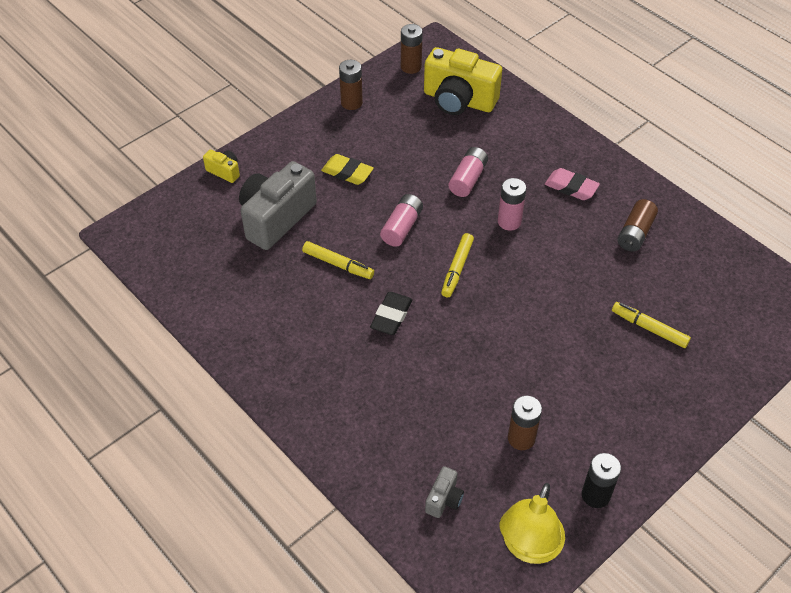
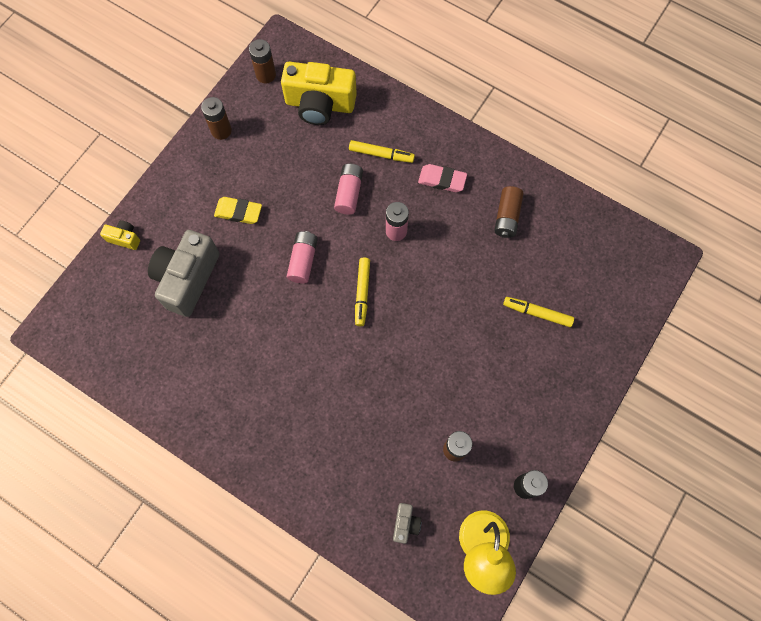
camera: 15 degrees left, 20 degrees up
yellow marker [302,241,374,279] -> yellow marker moved to [349,140,415,163]
black eraser [370,292,412,335] -> none

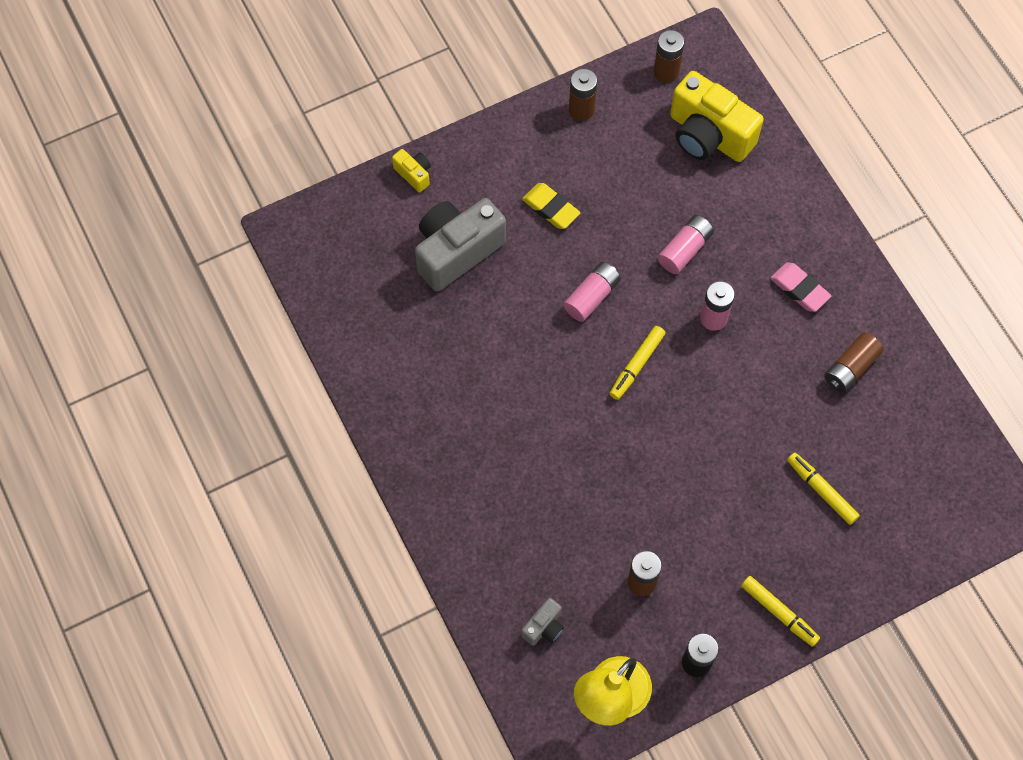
camera: 30 degrees right, 5 degrees down
yellow marker [349,140,415,163] -> yellow marker moved to [741,576,820,647]

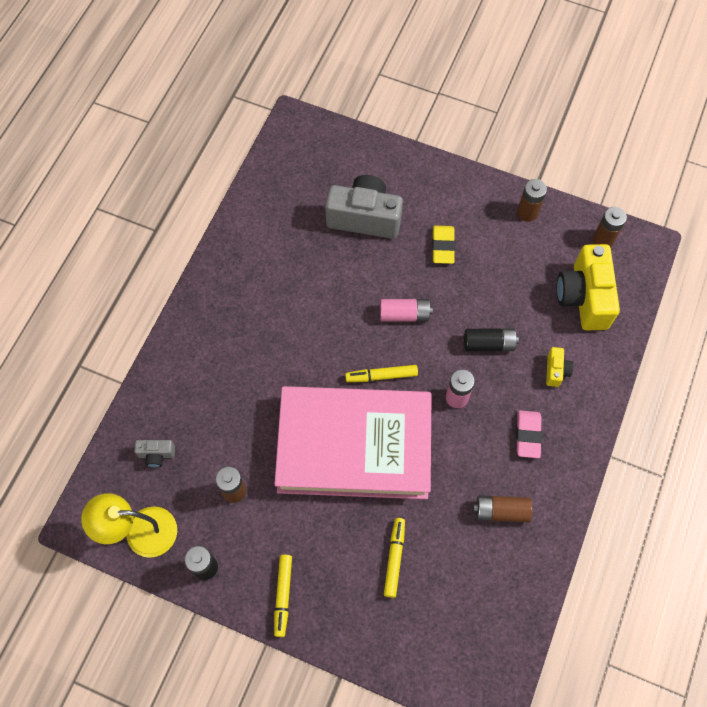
camera: 50 degrees right, 0 degrees up
yellow camera [392,149,431,192] -> yellow camera moved to [546,347,573,387]
pink battery [658,215,714,274] -> black battery [464,328,519,352]
none -> pink book [274,386,432,499]

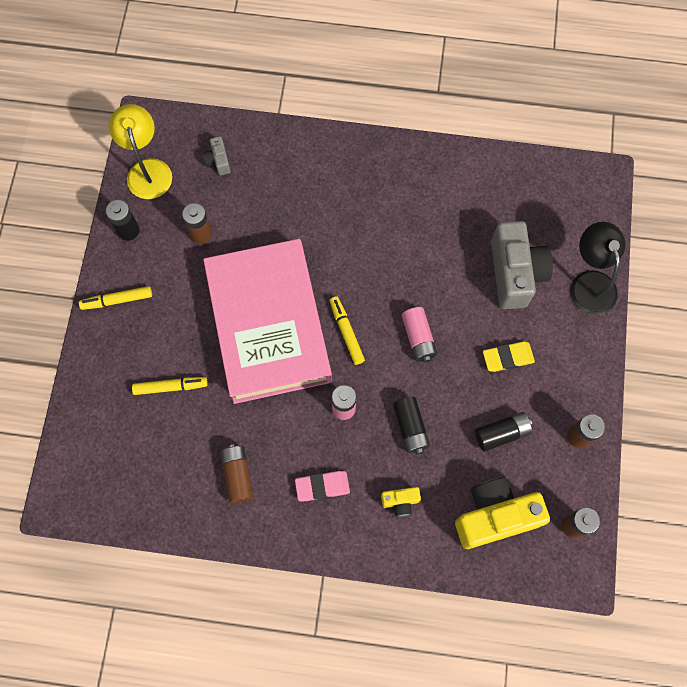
camera: 75 degrees right, 5 degrees up
none -> black battery [475,412,532,452]
none -> black lamp [570,222,626,315]

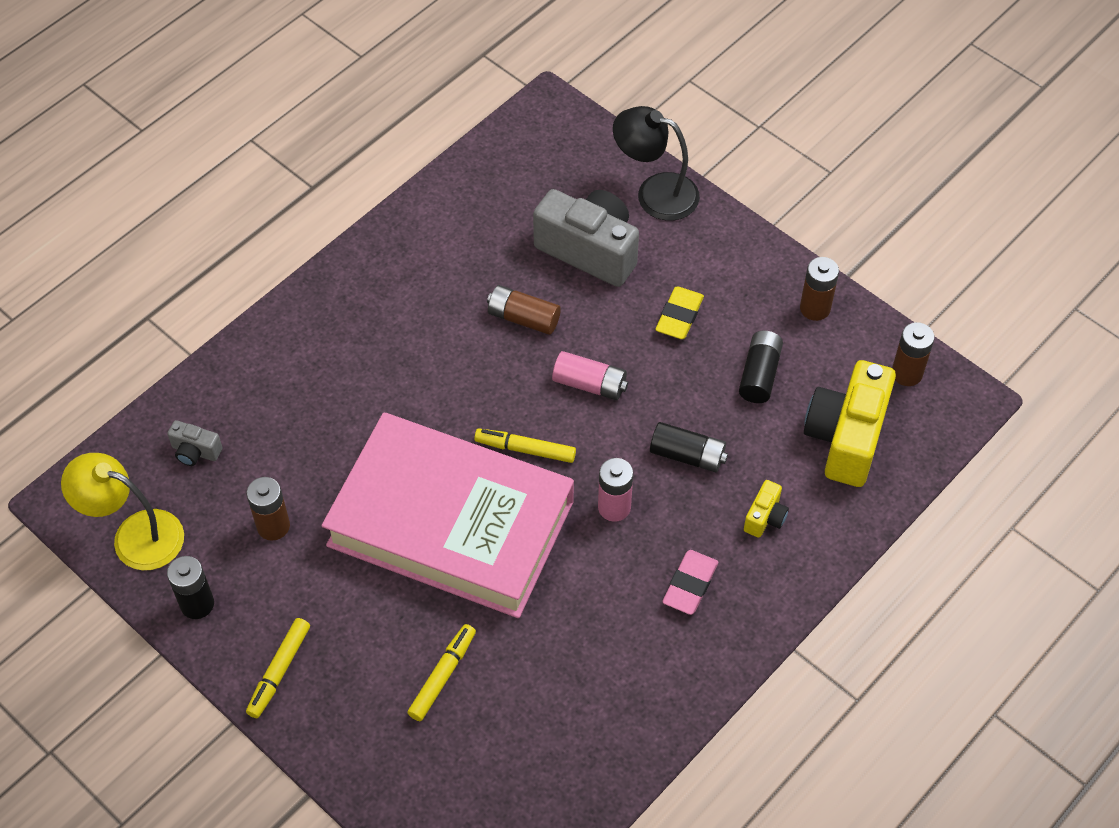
camera: 55 degrees left, 15 degrees down
brown battery [220,444,254,503] -> brown battery moved to [487,285,561,335]

